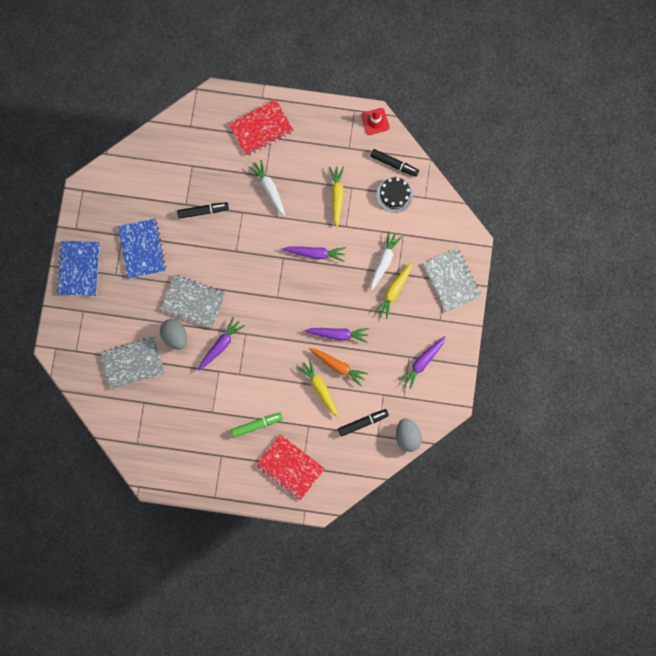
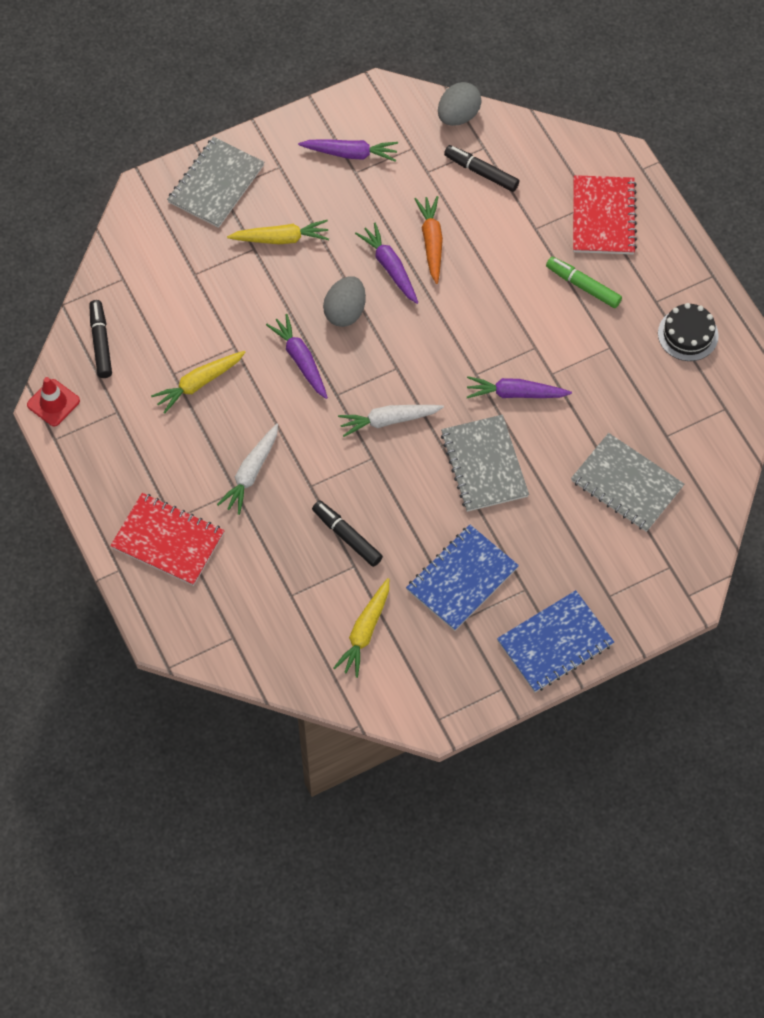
camera: 125 degrees left, 15 degrees down
grey egg [160,319,187,350] -> grey egg moved to [323,276,366,327]
yellow carrot [298,359,339,417] -> yellow carrot moved to [334,578,389,678]
white carrot [371,231,402,291] -> white carrot moved to [338,405,444,437]
black cake [376,177,413,213] -> black cake moved to [658,303,719,361]

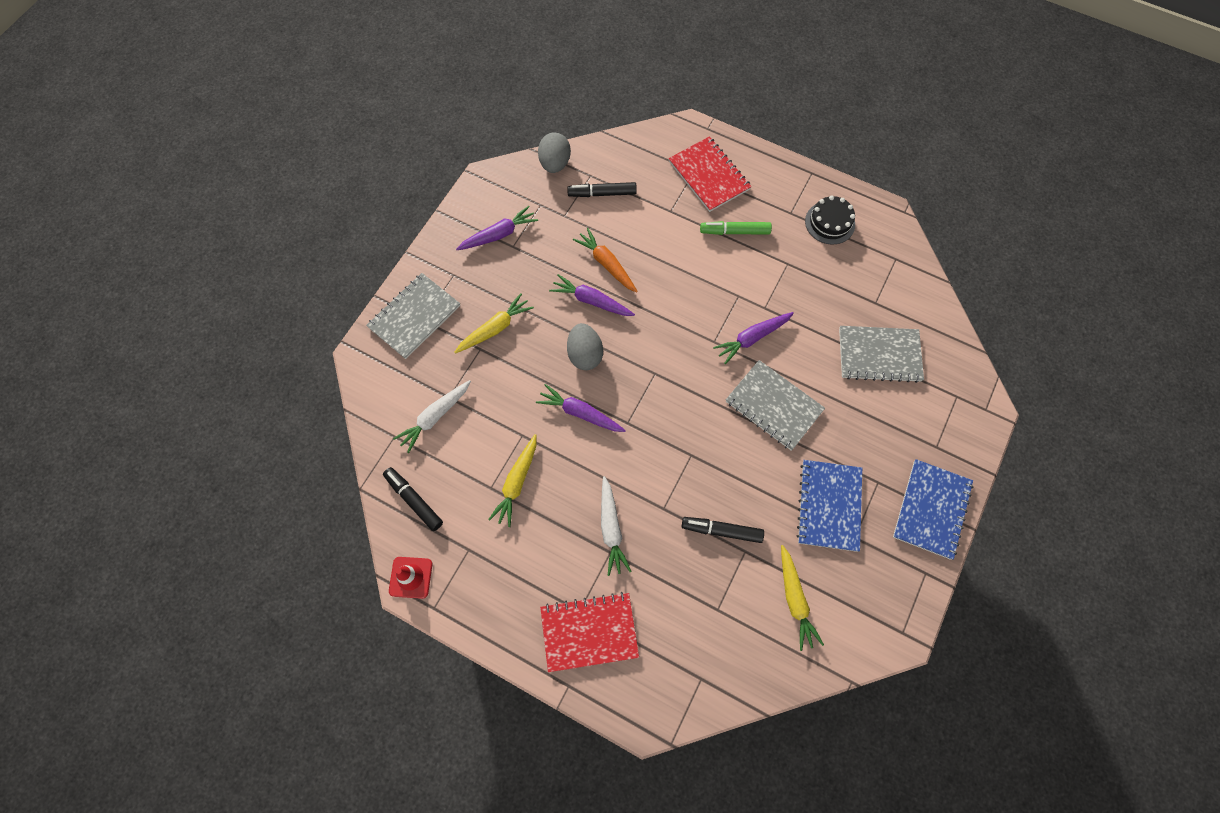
camera: 35 degrees left, 5 degrees up
grey notebook [167,137,264,228] -> grey notebook turned 45 degrees clockwise [366,273,460,359]
white carrot [338,405,444,437] -> white carrot moved to [393,380,471,453]

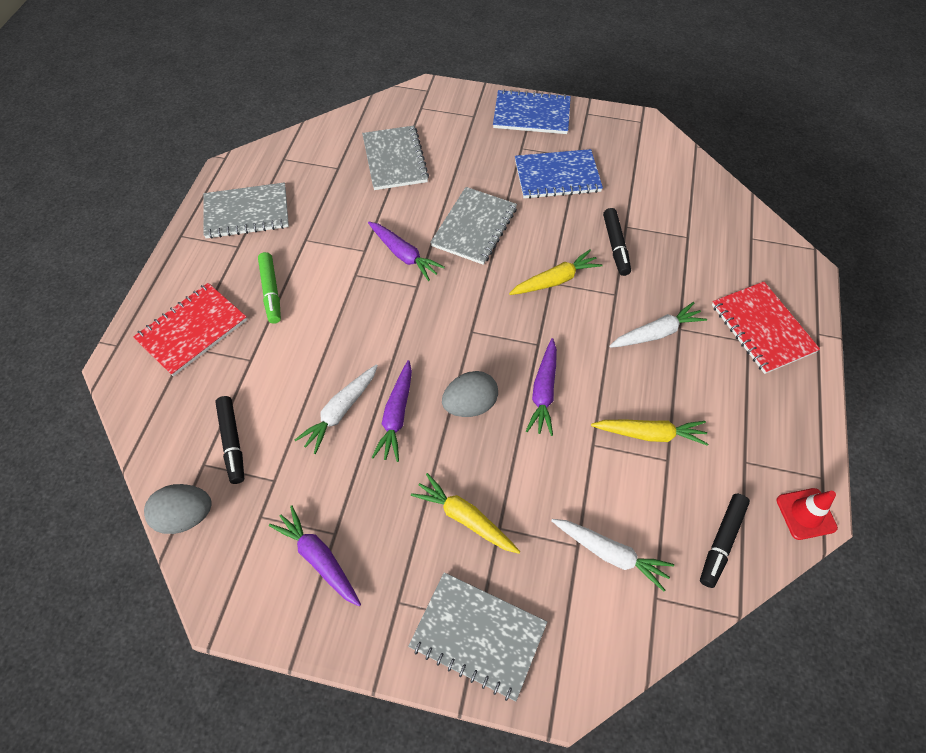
camera: 105 degrees left, 10 degrees down
orange carrot [573,228,638,293] -> white carrot [295,364,378,454]
yellow carrot [781,545,824,651] -> yellow carrot moved to [509,250,602,295]
black cake [805,196,855,245] -> grey notebook [203,182,289,239]

